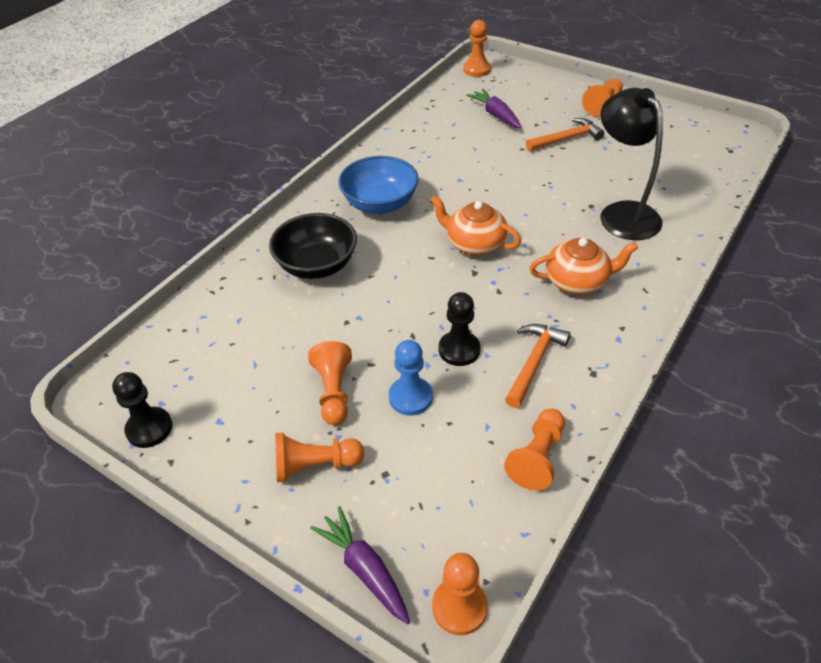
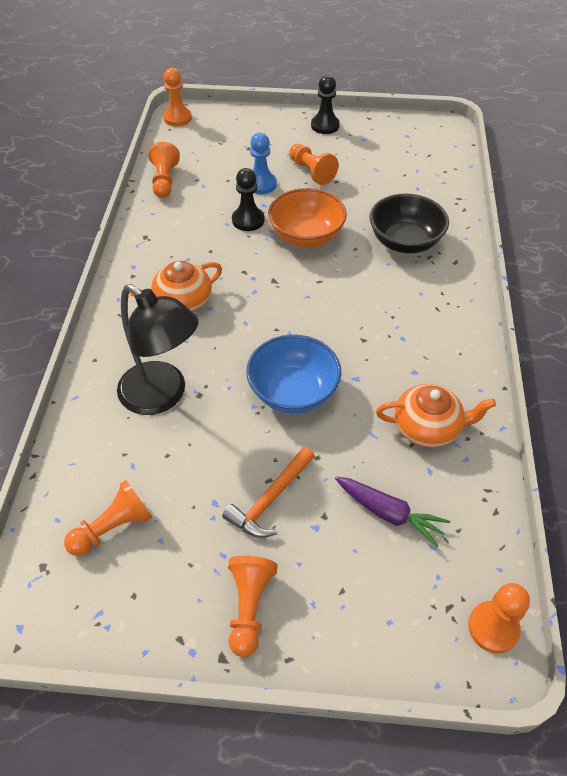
camera: 150 degrees right, 5 degrees up
black pawn [112,372,172,448] -> black pawn moved to [311,75,340,134]
orange pawn [275,433,364,482] -> orange pawn moved to [64,480,152,556]
purple carrot [310,506,410,624] -> none
blue bowl [338,156,419,214] -> blue bowl moved to [246,335,341,413]
orange teapot [430,195,521,256] -> orange teapot moved to [376,384,496,447]
orange hammer [505,324,571,408] -> none
none -> orange bowl [268,188,347,247]

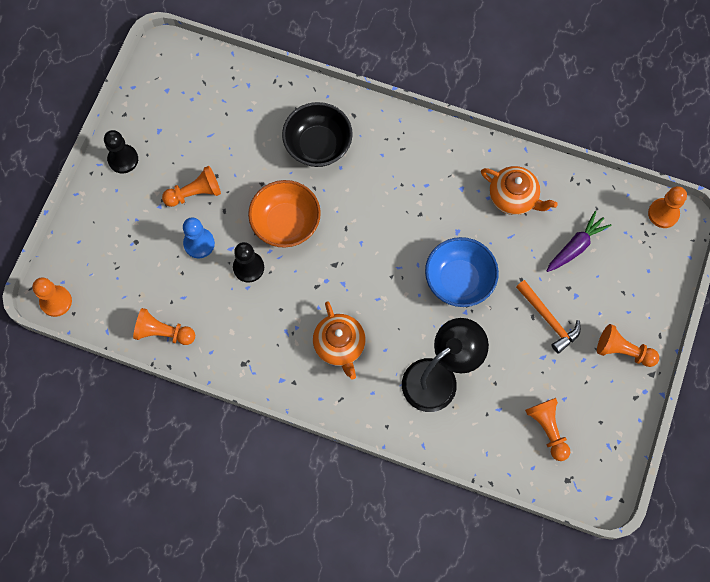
camera: 75 degrees left, 20 degrees up
orange teapot [376,384,496,447] -> orange teapot turned 105 degrees clockwise [481,166,558,215]

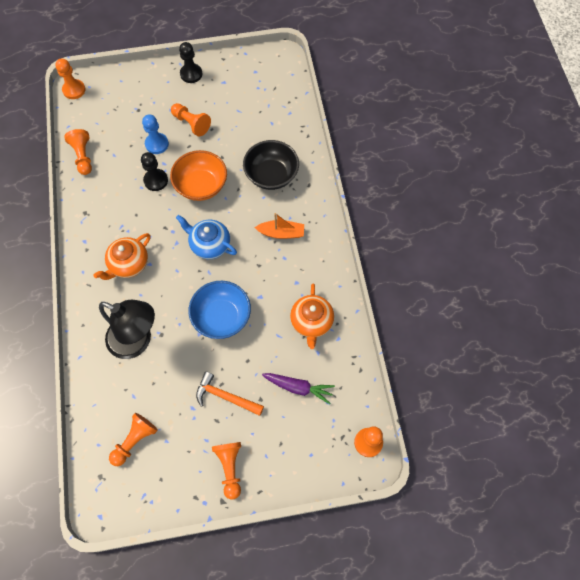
camera: 60 degrees right, 5 degrees down
orange hammer [516,280,581,354] -> orange hammer turned 90 degrees clockwise [196,371,264,416]
none -> blue teapot [176,215,237,259]
none -> orange boat [255,213,304,239]

